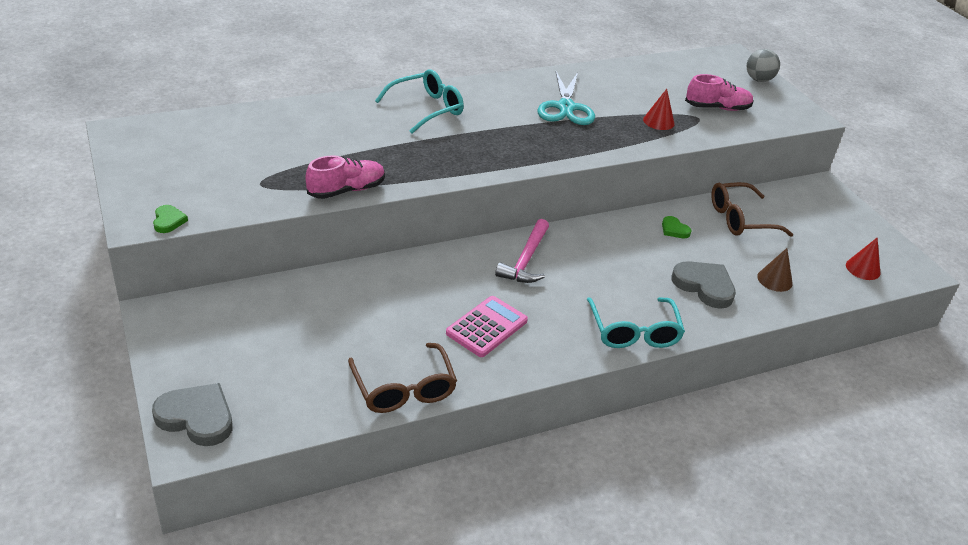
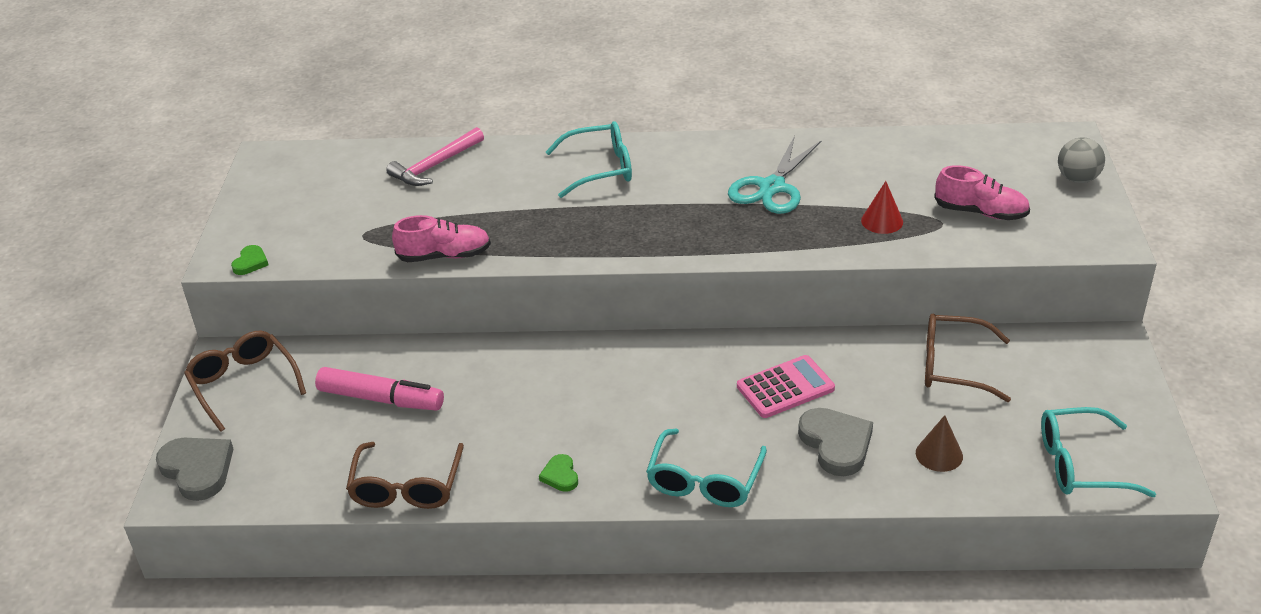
camera: 30 degrees right, 0 degrees up
pink calculator [446,296,528,357] -> pink calculator moved to [737,355,835,418]
pink hammer [495,219,549,283] -> pink hammer moved to [386,127,484,186]
green heart [662,216,692,238] -> green heart moved to [539,454,578,492]
red cone [846,237,880,280] -> turquoise glasses [1041,407,1156,497]
none -> brown glasses [184,331,306,432]
none -> pink marker [315,367,444,411]

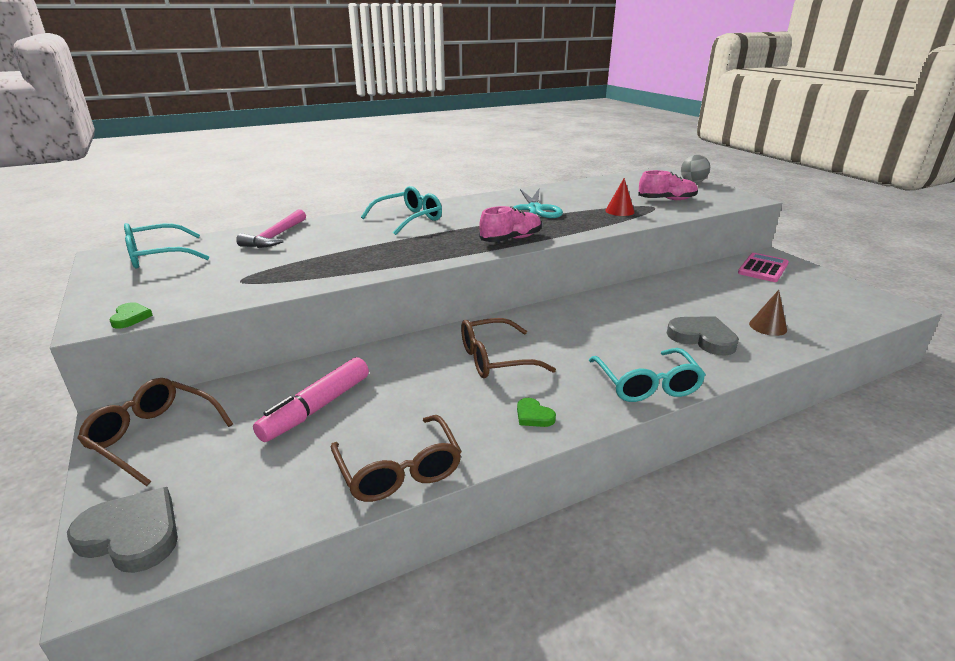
camera: 30 degrees left, 10 degrees down
pink marker [315,367,444,411] -> pink marker turned 135 degrees clockwise [253,357,369,442]
pink shoe [392,215,491,262] -> pink shoe moved to [479,206,542,242]
pink calculator [737,355,835,418] -> pink calculator moved to [738,253,789,282]
brown glasses [925,314,1011,402] -> brown glasses moved to [461,318,556,378]
turquoise glasses [1041,407,1156,497] -> turquoise glasses moved to [124,223,209,268]

